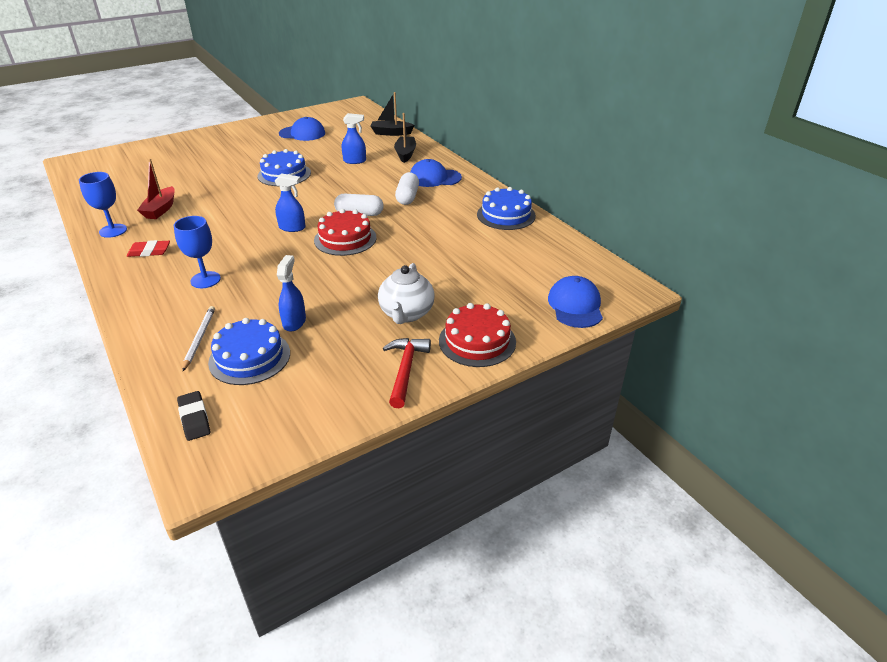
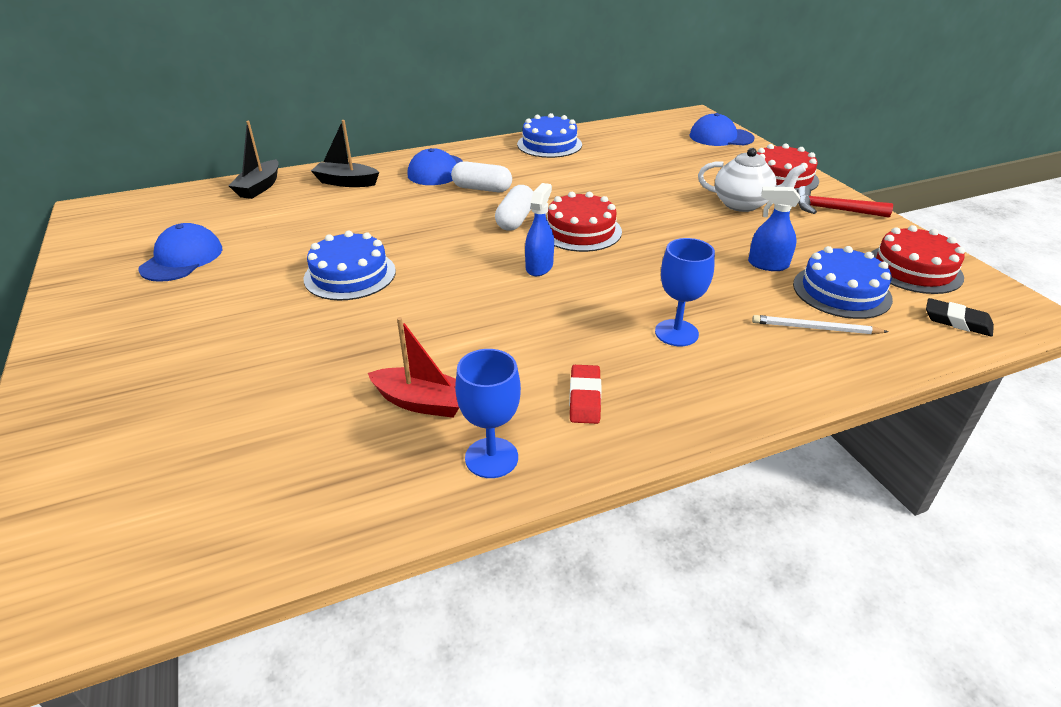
camera: 80 degrees left, 0 degrees up
black eraser [177,391,210,441] -> black eraser turned 45 degrees clockwise [926,298,994,337]
blue spray bottle [342,113,366,164] -> none
none -> red cake [872,225,965,294]

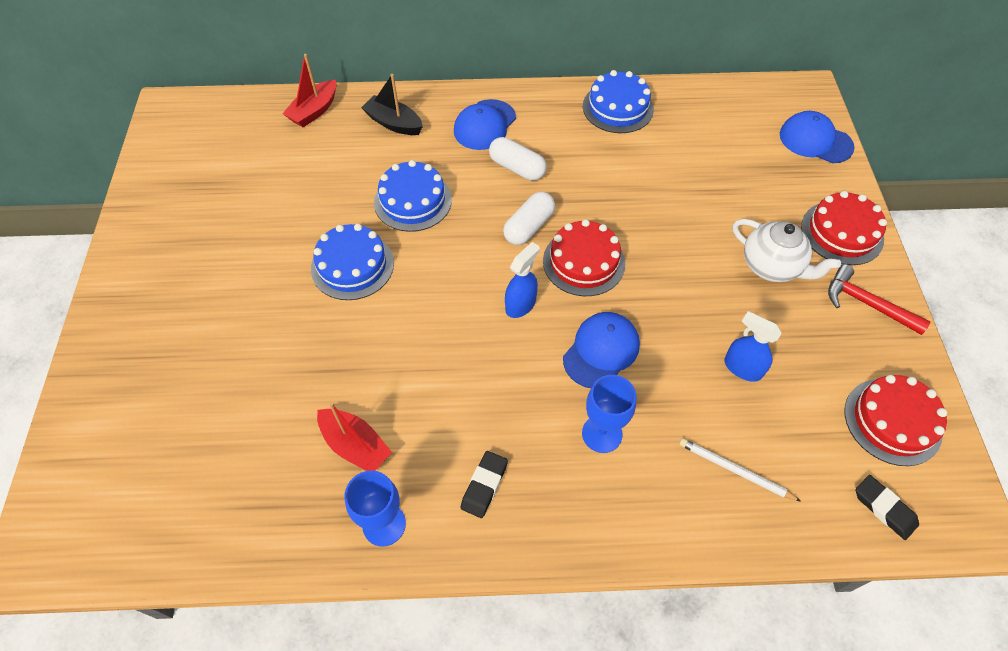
camera: 20 degrees right, 20 degrees up
blue cap [138,223,222,282] -> blue cap moved to [563,312,640,388]
black boat [229,121,279,199] -> red boat [282,54,336,127]
red eraser [569,365,601,424] -> black eraser [461,451,508,518]
blue cake [793,246,893,319] -> blue cake moved to [374,160,452,232]

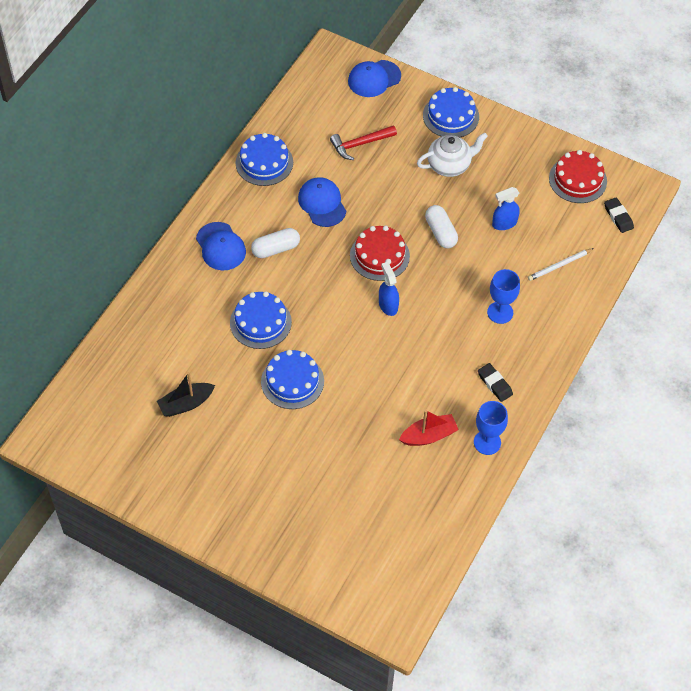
camera: 60 degrees left, 0 degrees up
red boat [282,54,336,127] -> none
black boat [361,74,423,135] -> black boat moved to [157,372,215,417]
white capsule [503,192,555,245] -> white capsule moved to [425,205,458,248]
blue cap [563,312,640,388] -> blue cap moved to [298,178,346,227]
red cake [801,191,887,265] -> blue cake [423,87,479,137]
red hammer [828,264,931,335] -> red hammer moved to [330,125,397,160]
black eraser [856,475,919,540] -> black eraser turned 75 degrees clockwise [604,197,634,233]

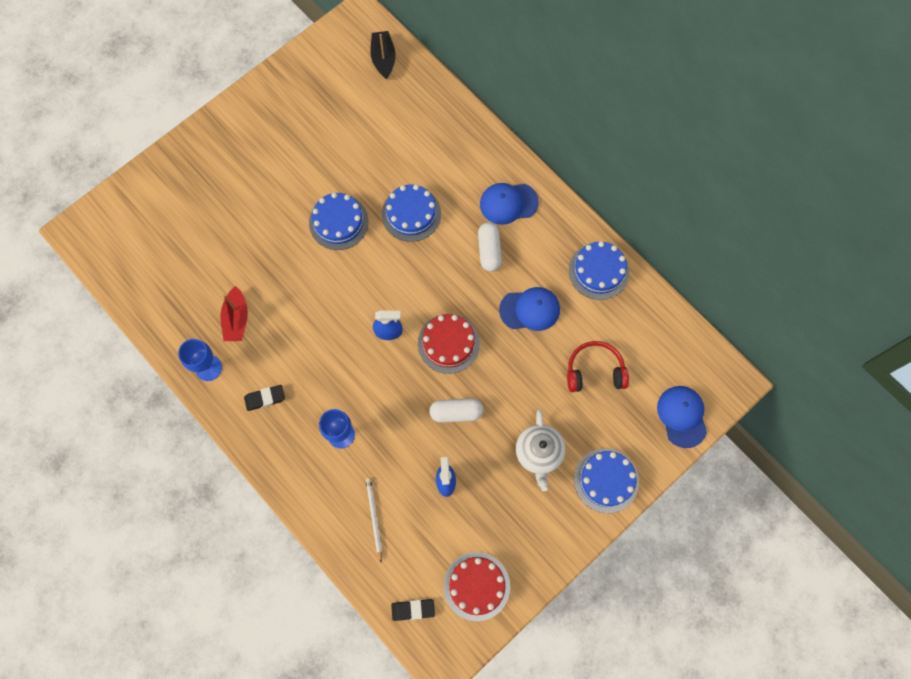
camera: 110 degrees right, 15 degrees up
black boat [157,372,215,417] -> black boat moved to [370,31,396,80]
red hammer [330,125,397,160] -> red headphones [567,341,629,392]

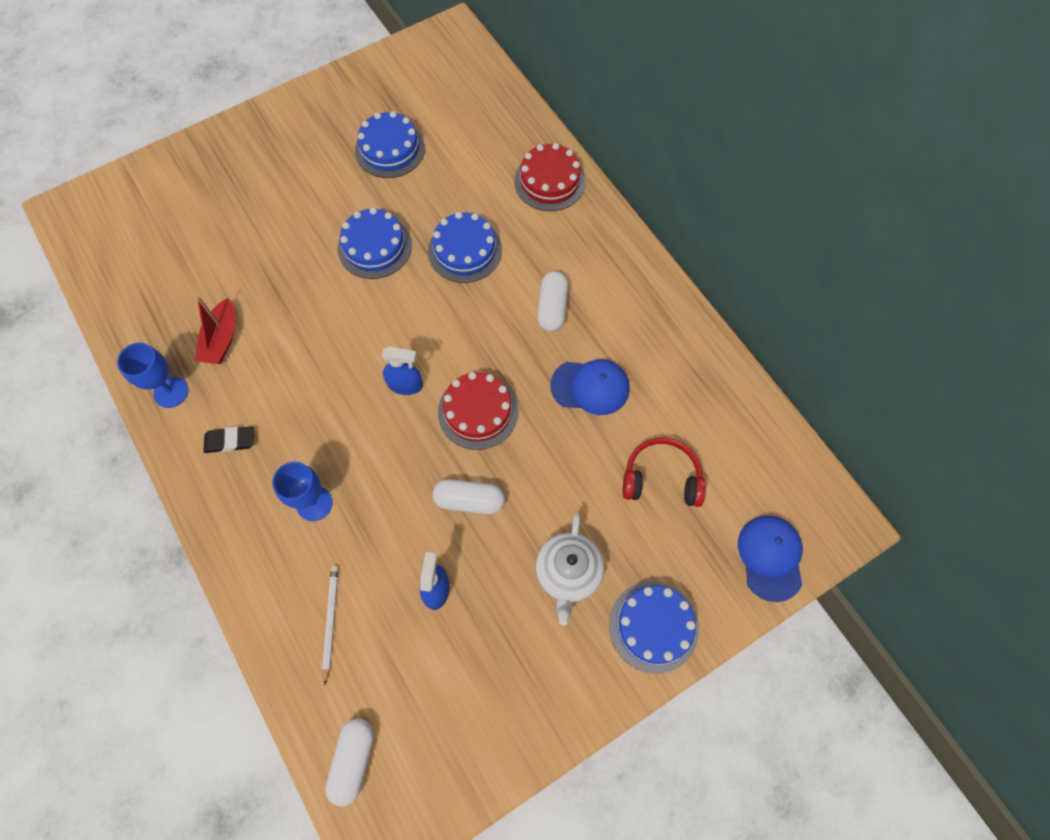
camera: 10 degrees right, 5 degrees down
black boat [370,31,396,80] -> none
black eraser [391,599,435,621] -> white capsule [325,718,374,807]
red cake [443,552,510,621] -> red cake moved to [514,143,586,211]
blue cap [480,183,539,225] -> none
blue cake [569,241,629,300] -> blue cake moved to [355,111,425,178]

